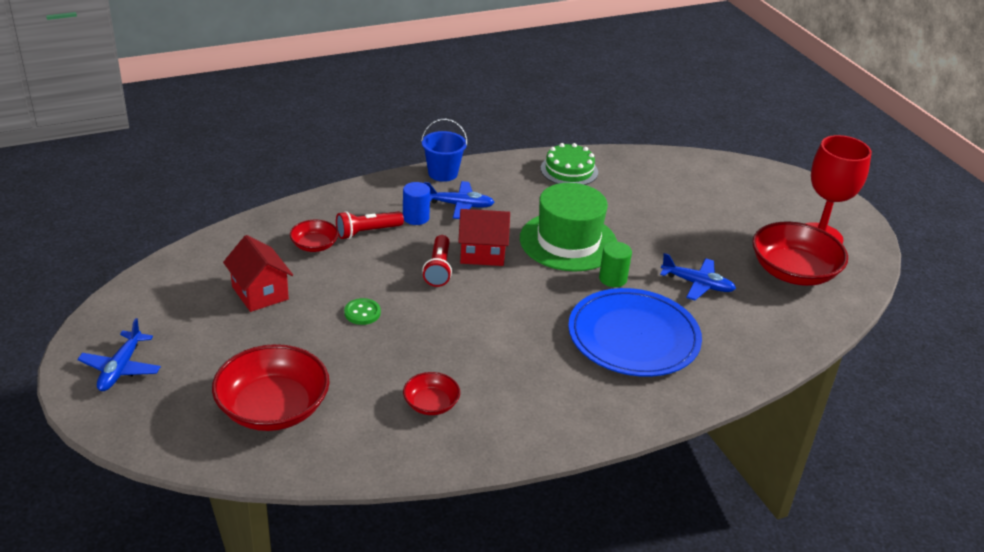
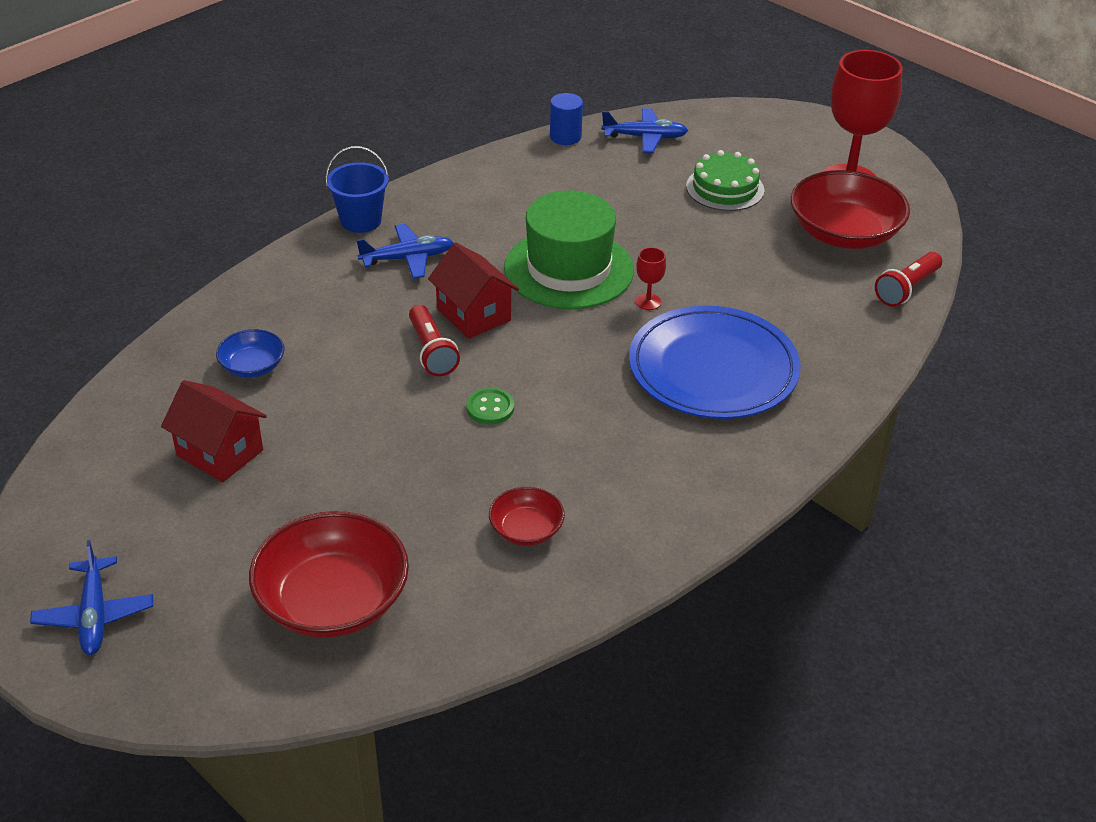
camera: 20 degrees left, 5 degrees up
red bowl [290,220,339,252] -> blue bowl [216,329,285,378]
red flashlight [336,211,404,239] -> red flashlight moved to [875,252,942,307]
green button [344,298,381,325] -> green button moved to [466,388,514,424]
blue cylinder [403,182,430,225] -> blue cylinder moved to [550,93,583,145]
red house [458,209,510,266] -> red house turned 75 degrees clockwise [428,242,519,339]
green cake [541,143,598,185] -> green cake moved to [686,150,764,211]
green cylinder [599,242,632,287] -> red goblet [636,247,666,310]
blue plane [660,253,736,301] -> blue plane moved to [601,108,688,153]

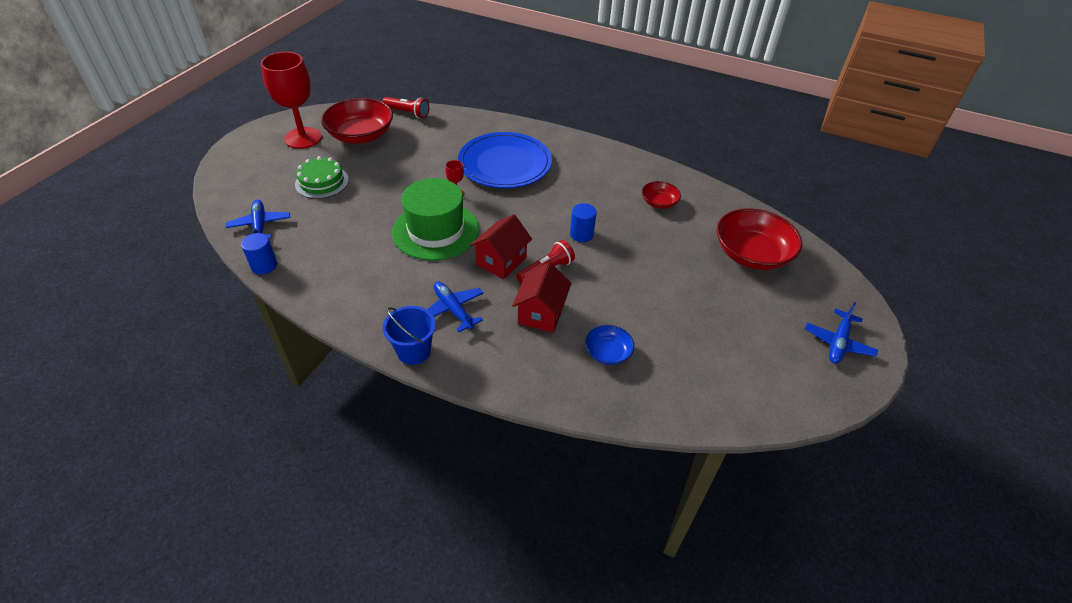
camera: 110 degrees left, 5 degrees up
blue plane [30,540,153,655] -> blue plane turned 150 degrees clockwise [805,302,878,364]
red house [161,380,267,482] -> red house moved to [512,262,572,333]
green button [466,388,514,424] -> blue cylinder [570,203,597,242]

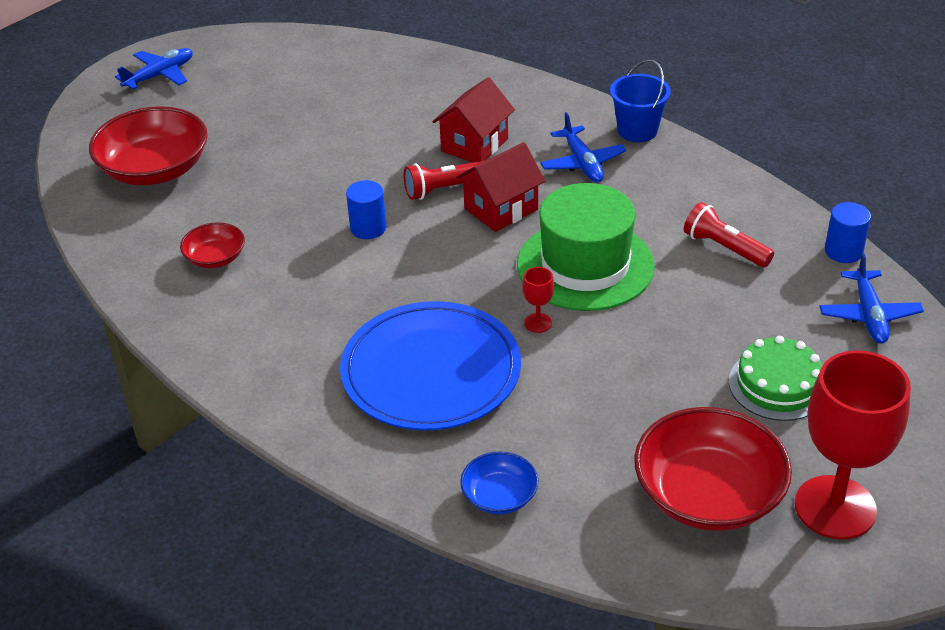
camera: 160 degrees left, 5 degrees down
red flashlight [382,97,429,119] -> red flashlight moved to [684,202,774,268]
blue bowl [585,325,634,365] -> blue bowl moved to [460,451,539,514]

